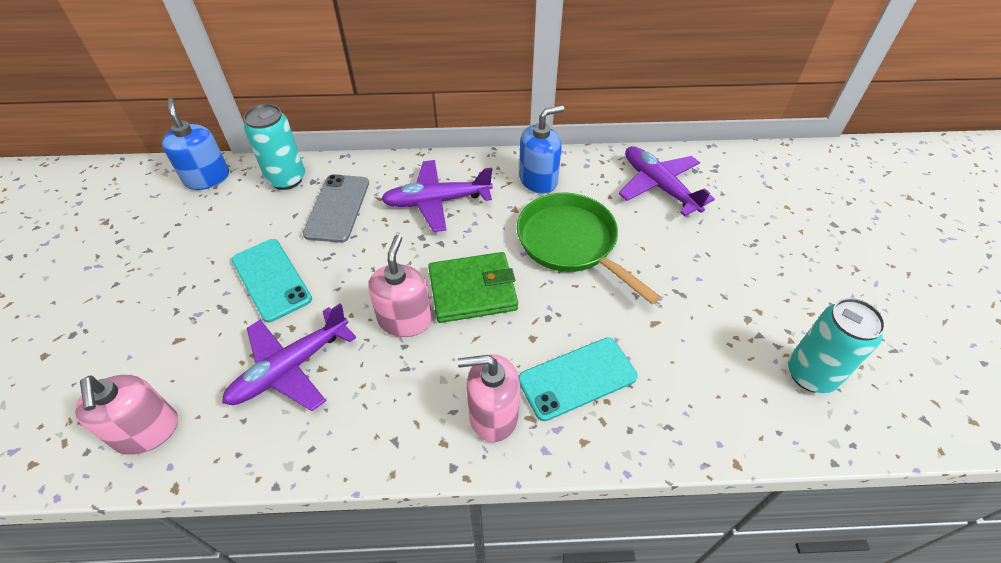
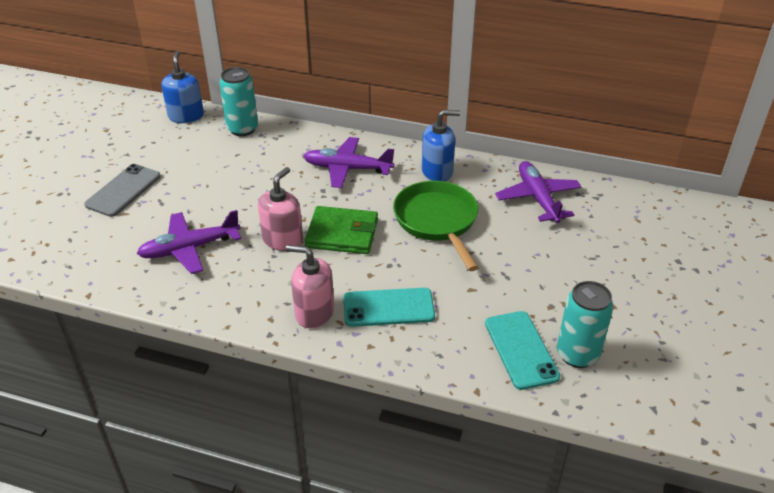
camera: 20 degrees right, 10 degrees down
pink soap dispenser [75,375,178,455] -> none
turquoise phone [232,239,312,322] -> turquoise phone moved to [485,311,560,390]
grey phone [303,174,369,243] -> grey phone moved to [84,164,161,217]

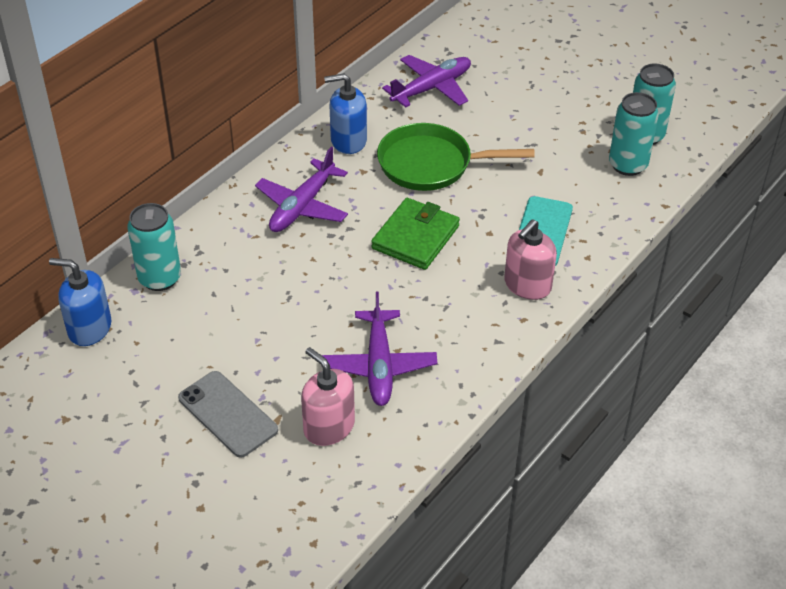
camera: 70 degrees left, 5 degrees up
pink soap dispenser [258,167,303,251] -> pink soap dispenser moved to [301,347,355,446]
blue soap dispenser [422,110,460,181] -> blue soap dispenser turned 105 degrees counterclockwise [324,74,367,154]
turquoise phone [485,311,560,390] -> turquoise can [609,92,659,176]
purple plane [495,161,581,223] -> purple plane turned 135 degrees clockwise [382,55,471,107]

